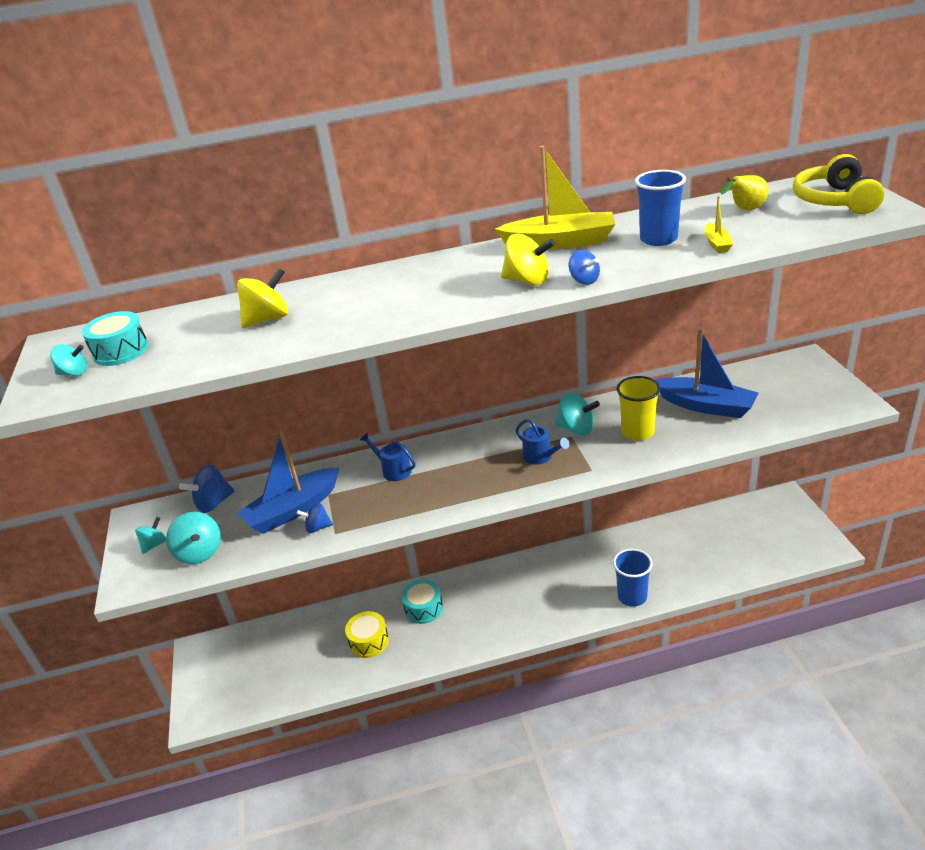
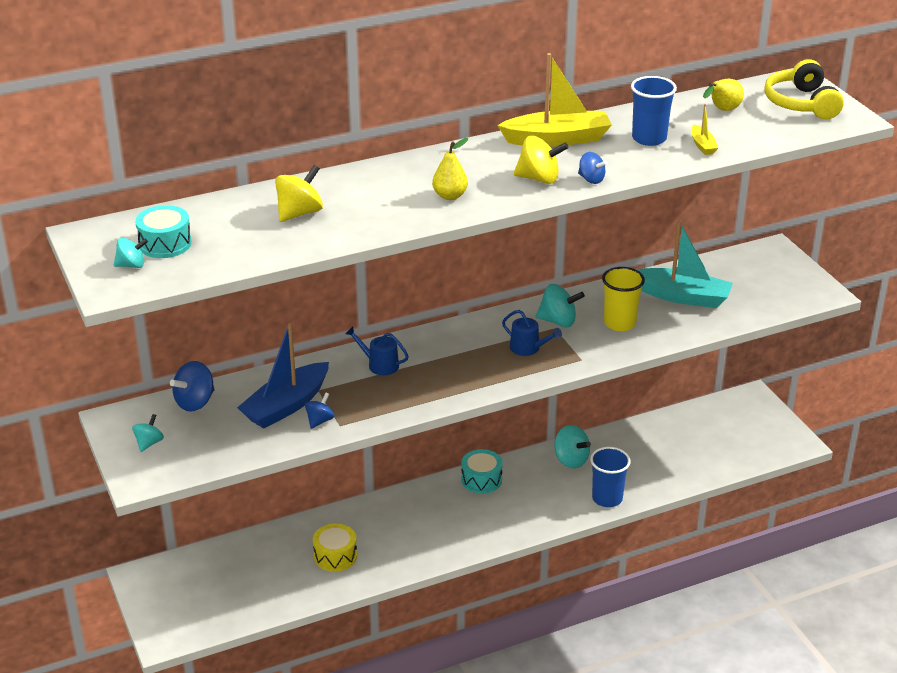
camera: 15 degrees left, 0 degrees up
turquoise spinning top [166,512,221,564] -> turquoise spinning top moved to [554,425,591,468]
blue spinning top [296,503,333,533] -> blue spinning top turned 135 degrees clockwise [305,393,334,429]
turquoise drum [402,579,443,624] -> turquoise drum moved to [461,449,503,494]
blue boat [655,330,758,418] -> turquoise boat [637,221,733,308]
none -> yellow pear [432,138,468,200]

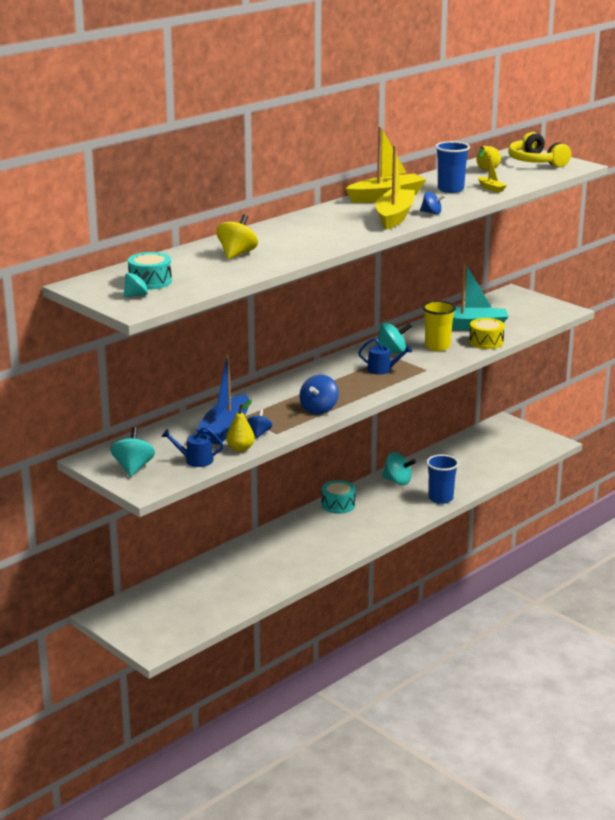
camera: 20 degrees left, 10 degrees down
turquoise spinning top [132,414,164,452] -> turquoise spinning top [111,427,155,477], size x1.60
blue spinning top [170,361,215,412] -> blue spinning top moved to [299,375,339,414]
yellow drum [313,523,357,572] -> yellow drum moved to [469,318,505,349]
blue watering can [345,326,409,375] -> blue watering can moved to [162,427,224,467]
yellow pear [432,138,468,200] -> yellow pear moved to [226,400,255,452]
yellow spinning top [514,136,569,184] -> yellow boat [376,145,415,230]

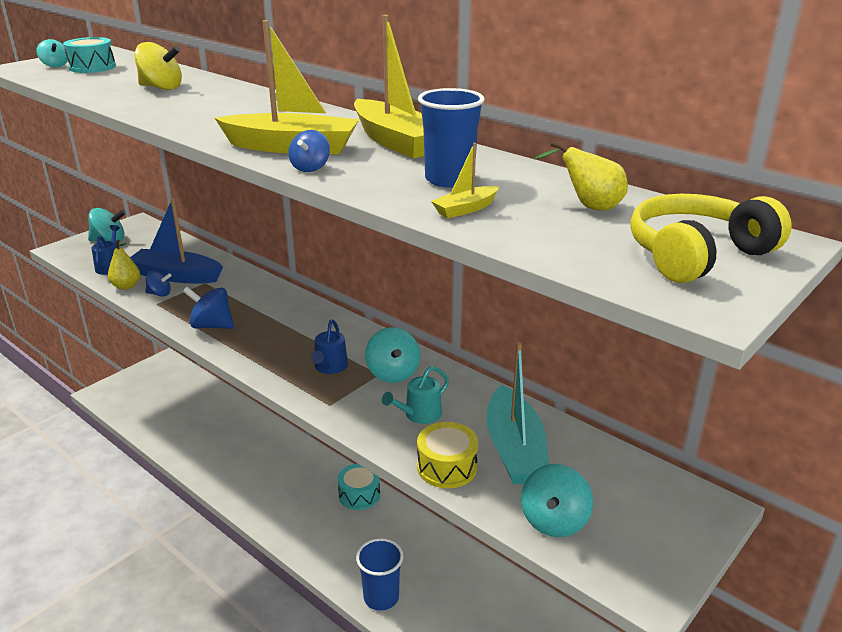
camera: 85 degrees right, 5 degrees up
turquoise spinning top [382,452,416,485] -> turquoise spinning top moved to [521,464,593,537]
yellow cup [423,301,456,351] -> turquoise watering can [382,366,449,424]

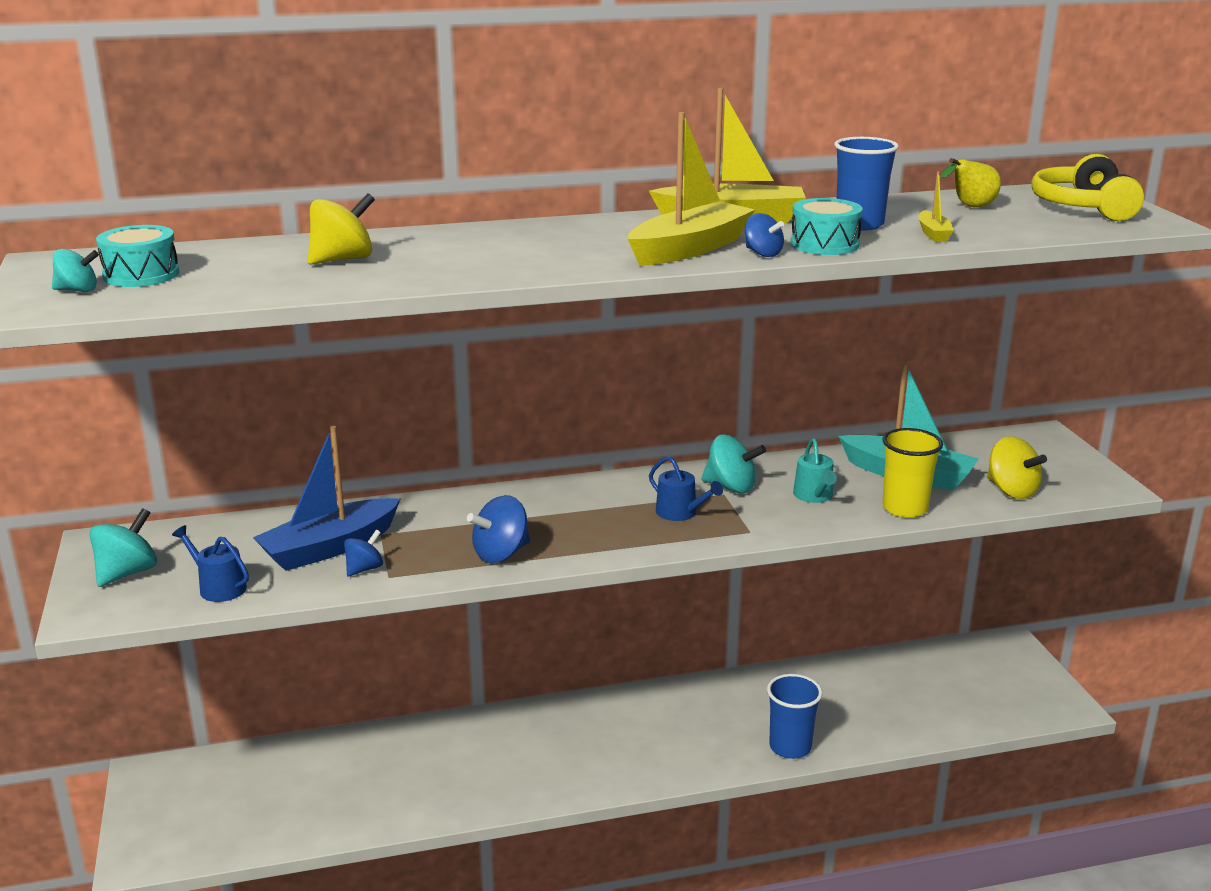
camera: 55 degrees left, 5 degrees down
yellow pear [108,240,140,290] -> none
turquoise drum [338,464,380,510] -> turquoise drum moved to [791,198,863,255]
yellow drum [417,422,478,488] -> yellow cup [882,428,943,518]
turquoise spinning top [521,464,593,537] -> yellow spinning top [987,436,1047,499]

